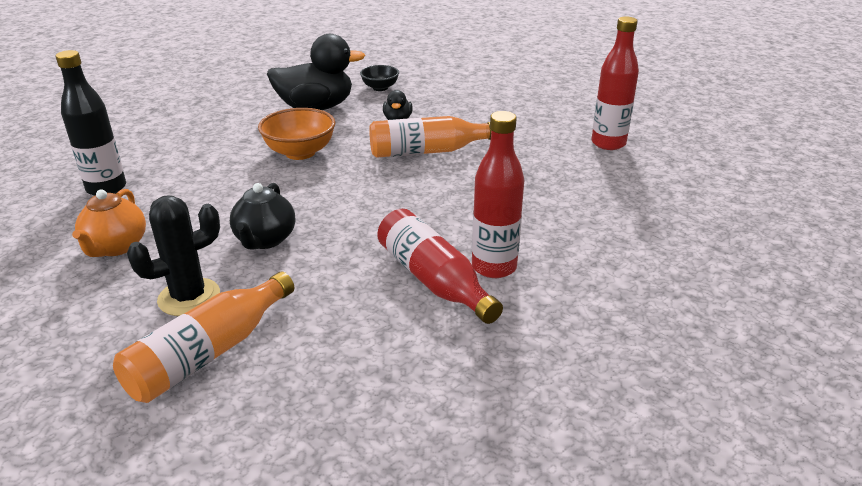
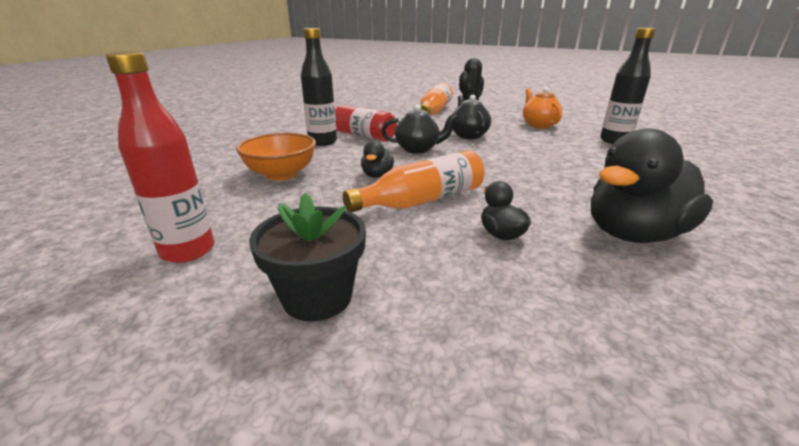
camera: 160 degrees right, 5 degrees down
orange bowl [258,108,336,160] -> orange bowl moved to [236,133,316,181]
black bowl [360,65,399,91] -> none
red bottle [472,111,524,278] -> black bottle [301,28,337,146]
none -> black flower pot [249,193,366,321]
none -> black duck [361,141,394,178]
none -> black teapot [381,104,458,154]

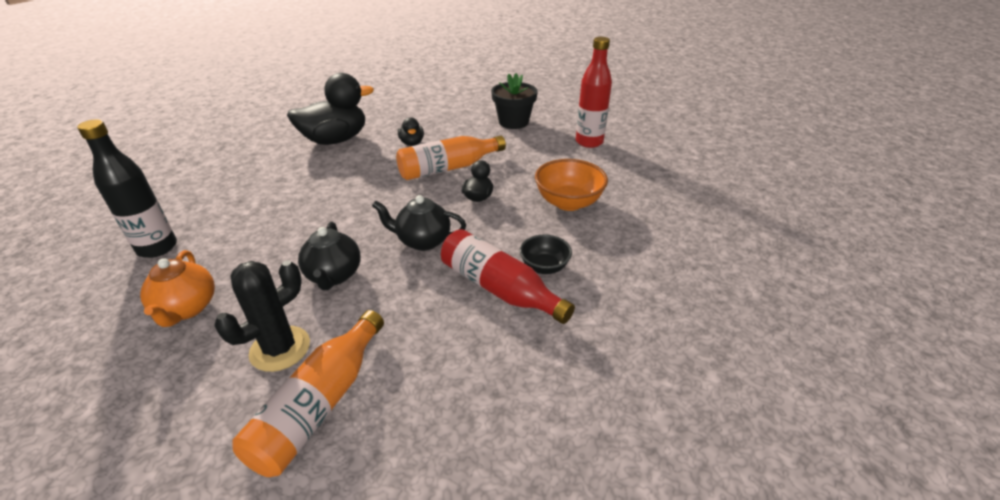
camera: 175 degrees left, 10 degrees up
black bottle [301,28,337,146] -> black bowl [520,234,572,274]

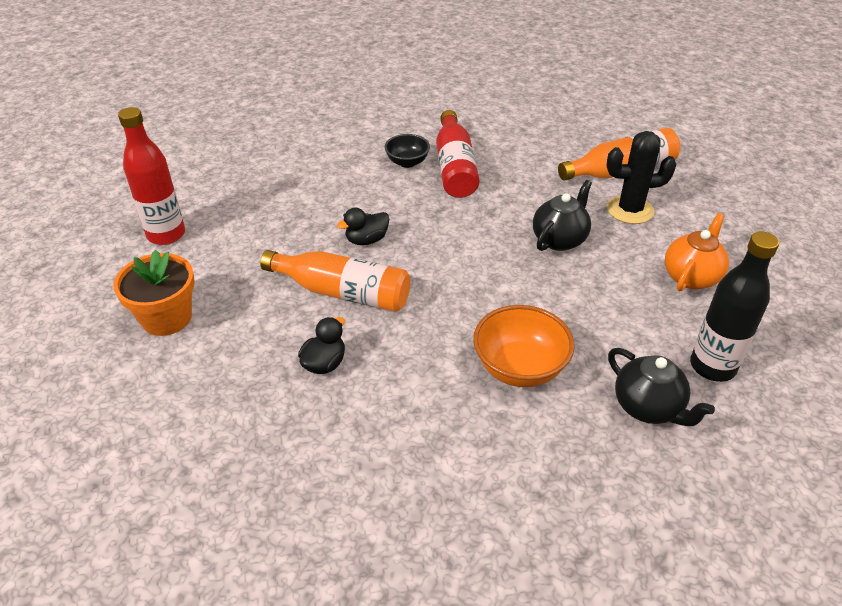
camera: 135 degrees left, 5 degrees up
black duck [287,73,374,145] -> none
black teapot [372,195,466,251] -> black teapot moved to [608,348,715,426]
black flower pot [491,73,538,129] -> orange flower pot [113,250,195,336]
orange bowl [535,159,608,211] -> orange bowl moved to [473,305,574,387]

